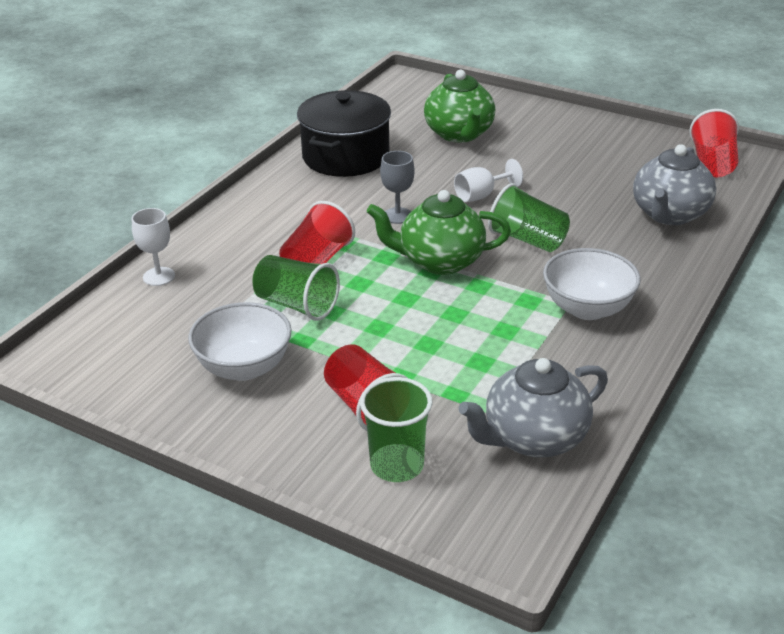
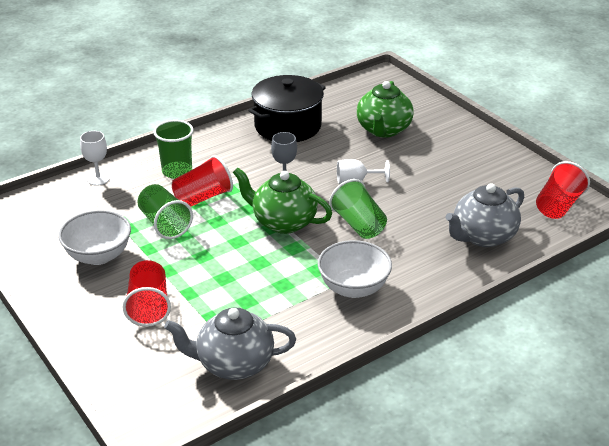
camera: 25 degrees right, 0 degrees up
green cup [360,377,433,482] -> green cup moved to [153,120,194,179]

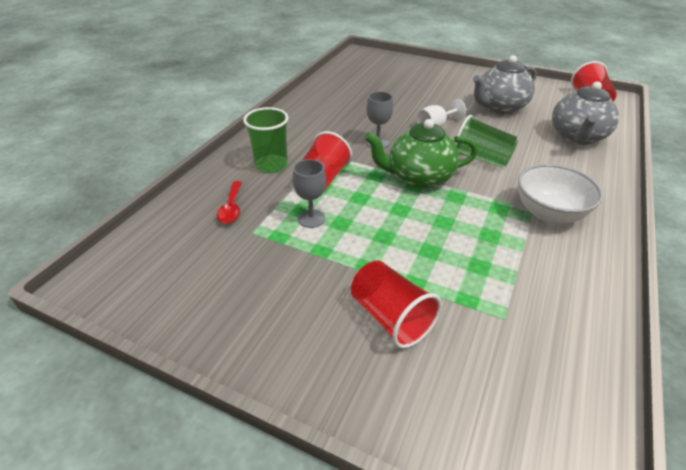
camera: 30 degrees left, 5 degrees up
white bowl [59,210,131,265] -> none
white goblet [80,131,110,186] -> none
green cup [137,184,193,239] -> grey goblet [293,159,326,228]
grey teapot [164,307,296,380] -> grey teapot moved to [473,55,537,114]
black pot [248,75,326,142] -> none
green teapot [357,81,414,138] -> none
none -> red spoon [217,181,242,224]

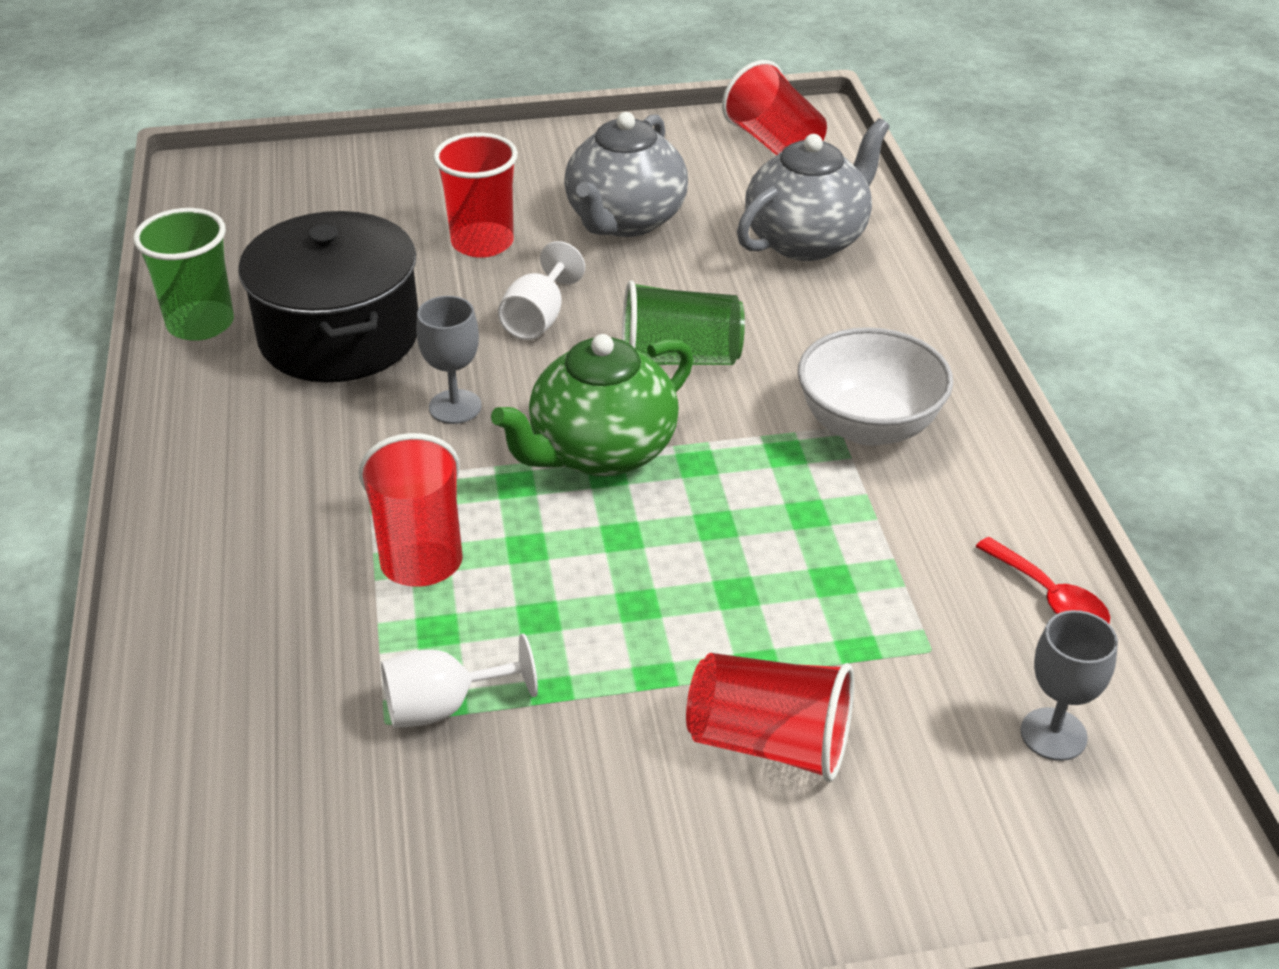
camera: 35 degrees left, 0 degrees up
red spoon [217,181,242,224] -> red spoon moved to [976,537,1110,623]
green cup [243,107,289,173] -> green cup moved to [133,208,234,341]
grey goblet [293,159,326,228] -> grey goblet moved to [1021,610,1118,761]
grey teapot [552,82,619,145] -> grey teapot turned 120 degrees counterclockwise [737,118,890,261]
none -> black pot [238,211,418,382]
none -> white goblet [381,633,538,728]
none -> red cup [433,133,518,258]

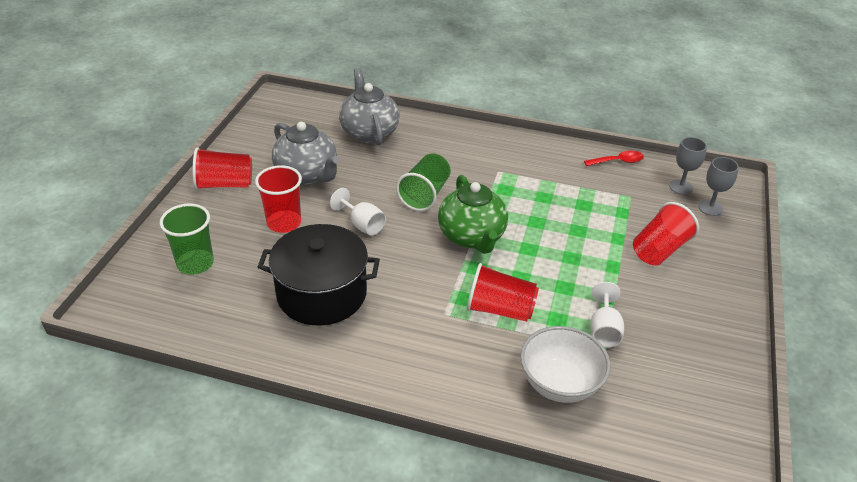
camera: 65 degrees left, 0 degrees up
green cup [133,208,234,341] -> green cup moved to [160,204,214,275]
grey goblet [416,296,482,424] -> grey goblet moved to [698,157,739,216]
red cup [722,60,827,155] -> red cup moved to [192,148,252,190]
white bowl [798,327,953,446] -> white bowl moved to [520,326,610,403]

